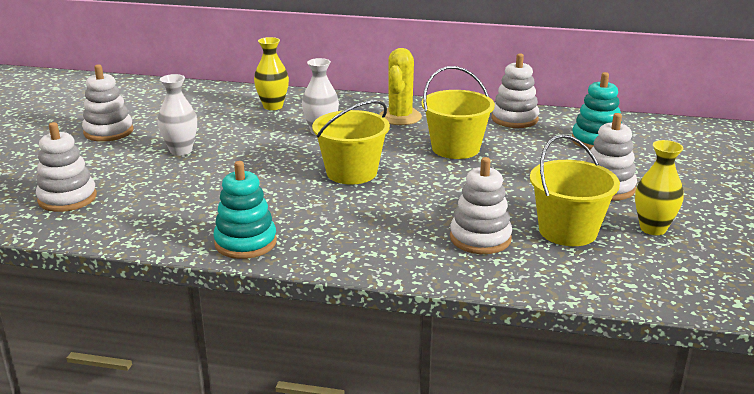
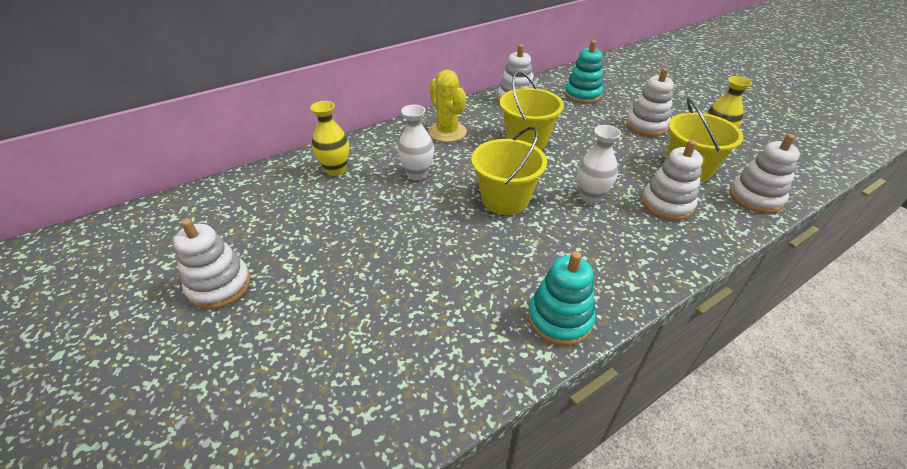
camera: 45 degrees left, 15 degrees up
white stacking toy [36,122,97,212] -> white stacking toy moved to [729,134,800,213]
white vase [158,74,197,156] -> white vase moved to [577,125,621,204]

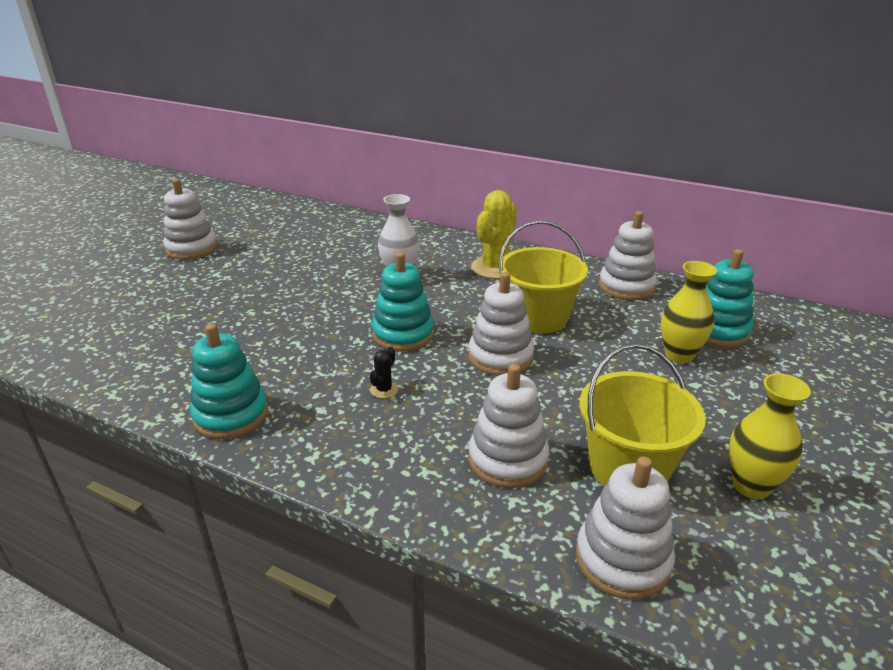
camera: 60 degrees right, 10 degrees down
yellow vase [310,101,349,176] -> yellow vase moved to [661,261,717,364]
yellow bucket [471,126,547,215] -> turquoise stacking toy [372,252,434,351]
white vase [577,125,621,204] -> none
white stacking toy [626,68,674,137] -> white stacking toy moved to [468,272,534,376]
none -> black cactus [370,347,398,399]

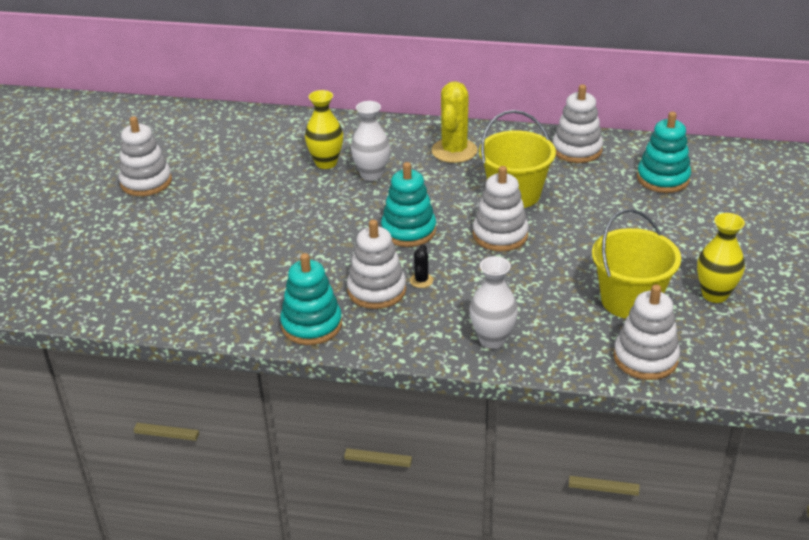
camera: 15 degrees left, 5 degrees up
white stacking toy [468,364,549,488] -> white stacking toy moved to [347,219,406,309]
yellow vase [661,261,717,364] -> yellow vase moved to [305,90,343,169]
none -> white vase [470,256,518,349]

